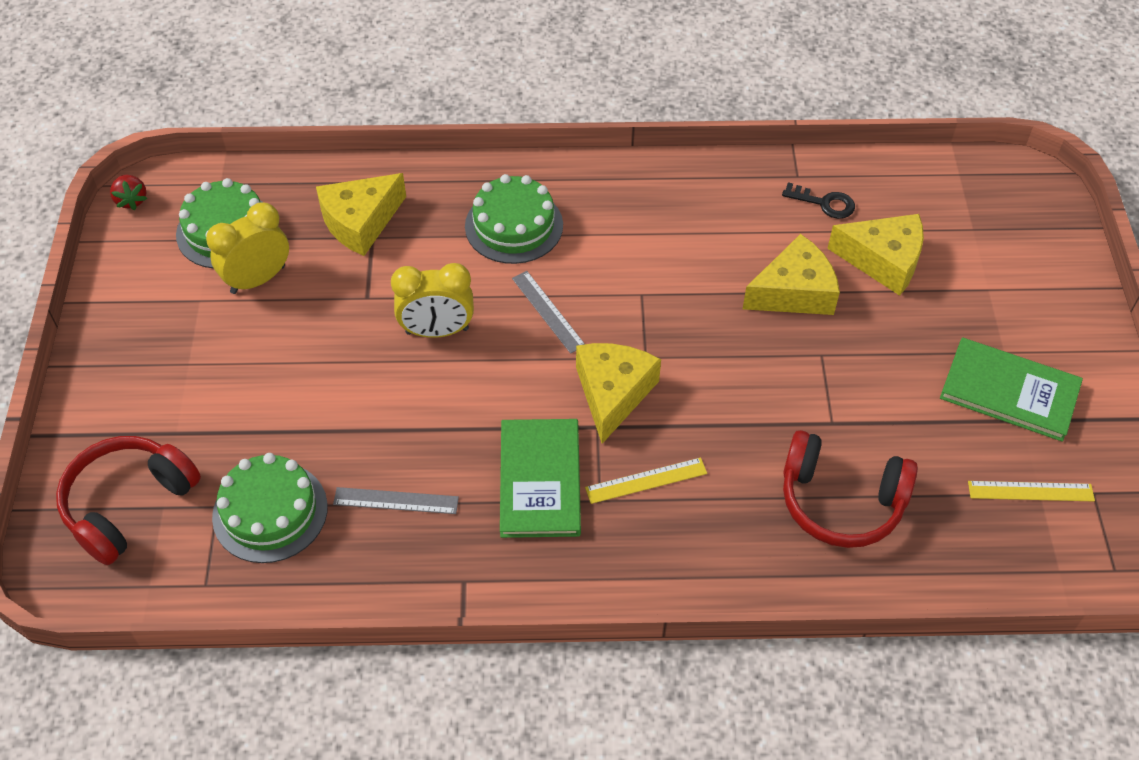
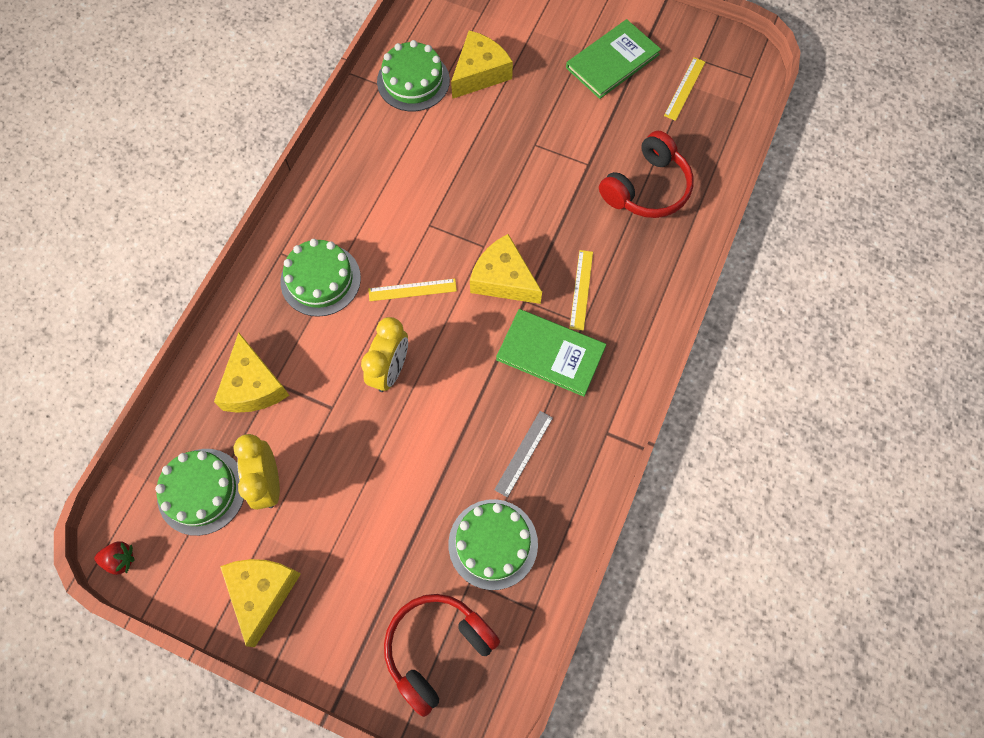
camera: 65 degrees left, 15 degrees up
red headphones [56,436,201,565] -> red headphones turned 75 degrees clockwise [384,594,500,717]
grey ruler [512,271,585,354] -> yellow ruler [368,279,457,301]
yellow cheese [743,234,840,315] -> yellow cheese moved to [220,559,301,647]
black key [782,182,855,219] -> green cake [377,40,450,111]

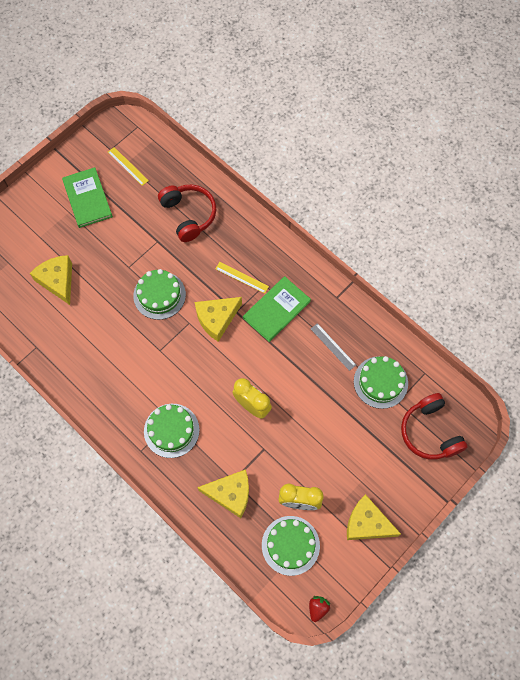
camera: 70 degrees left, 0 degrees up
yellow ruler [368,279,457,301] -> none
green cake [377,40,450,111] -> green cake moved to [133,269,186,320]

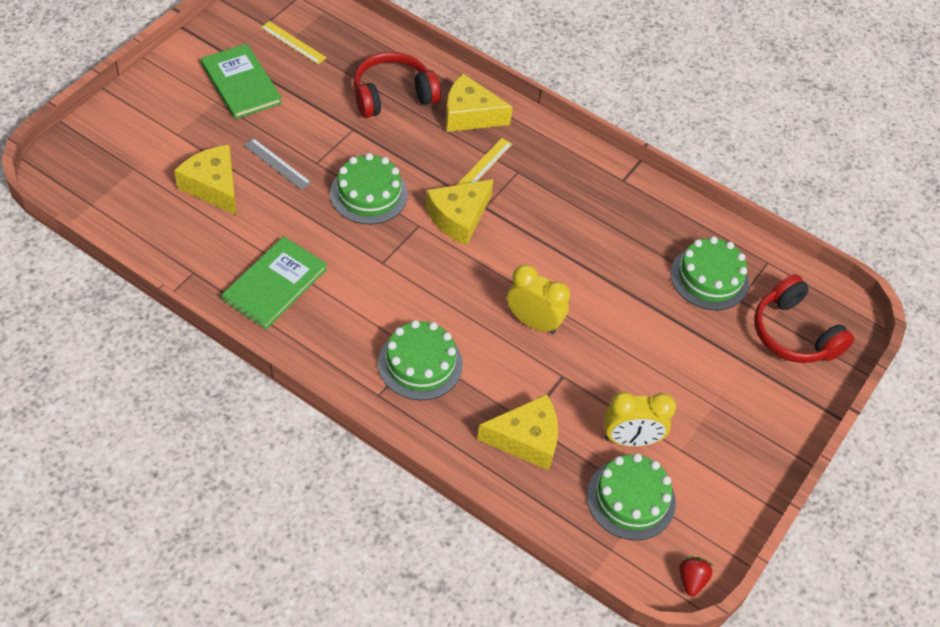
camera: 15 degrees left, 15 degrees down
red headphones [158,184,216,242] -> red headphones turned 75 degrees counterclockwise [354,52,441,118]
yellow ruler [215,262,269,294] -> yellow ruler turned 75 degrees counterclockwise [457,138,512,185]
green book [243,276,311,342] -> green book moved to [222,236,327,329]
grey ruler [311,323,356,371] -> grey ruler moved to [244,138,312,190]
yellow cheese [347,494,401,540] -> yellow cheese moved to [445,74,513,132]

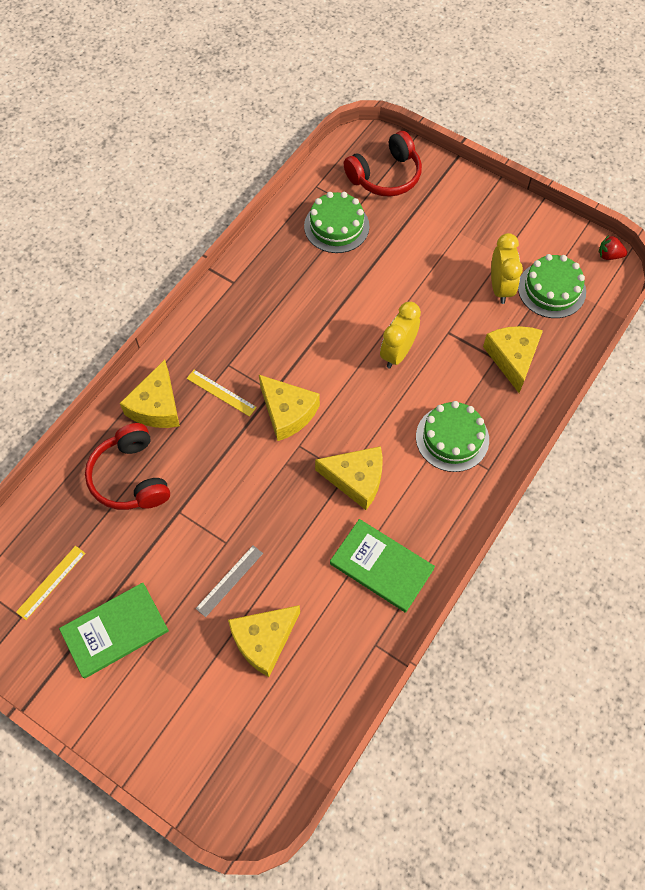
camera: 85 degrees left, 10 degrees up
green cake [330,153,408,224] -> none
none -> yellow cheese [315,446,383,510]

